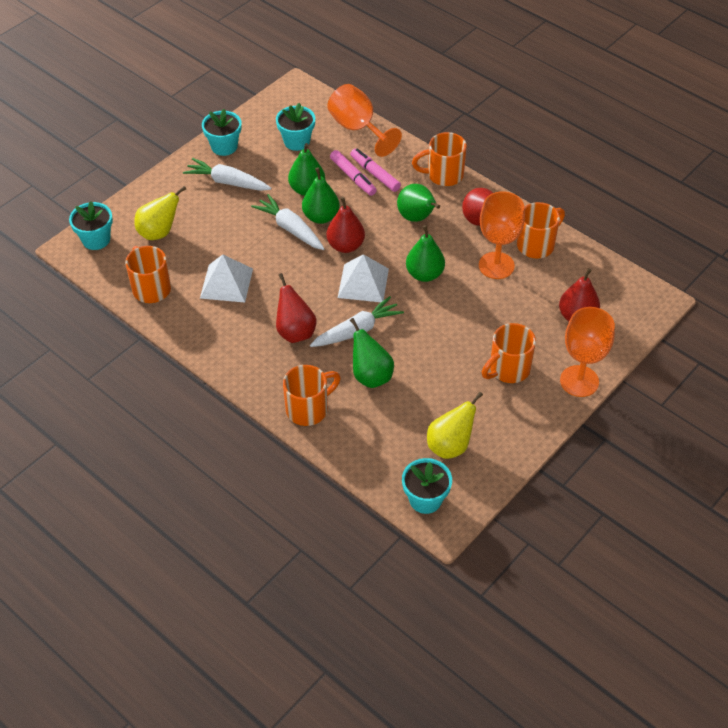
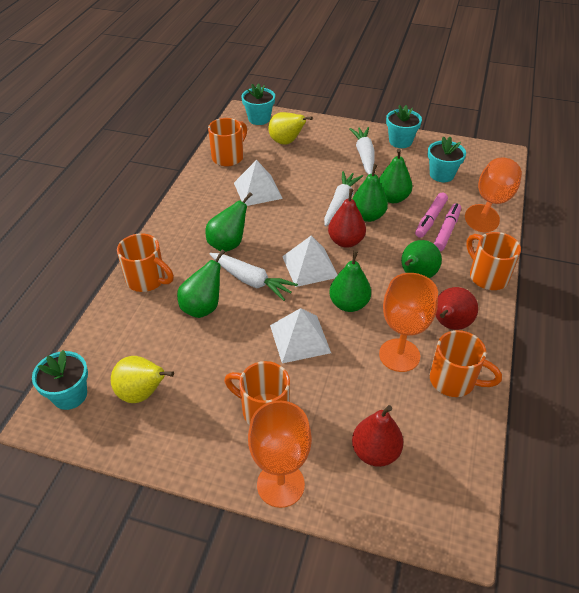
camera: 65 degrees right, 5 degrees down
red pear [276,273,317,343] -> green pear [205,192,253,252]
none -> white pyramid [270,308,331,363]

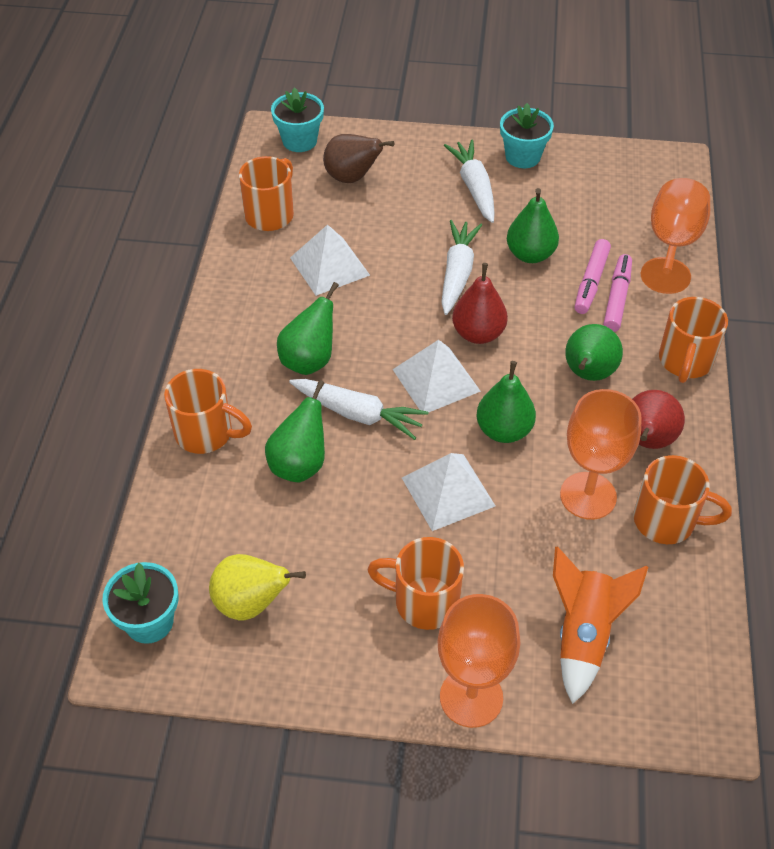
camera: 10 degrees left, 5 degrees up
yellow pear [268,112,313,145] -> brown pear [323,134,394,183]
green pear [352,164,388,222] -> none
red pear [352,405,403,467] -> orange rocket [553,546,648,704]
turquoise flower pot [428,136,466,182] -> none
orange mug [466,232,521,290] -> orange mug turned 120 degrees counterclockwise [659,297,728,383]

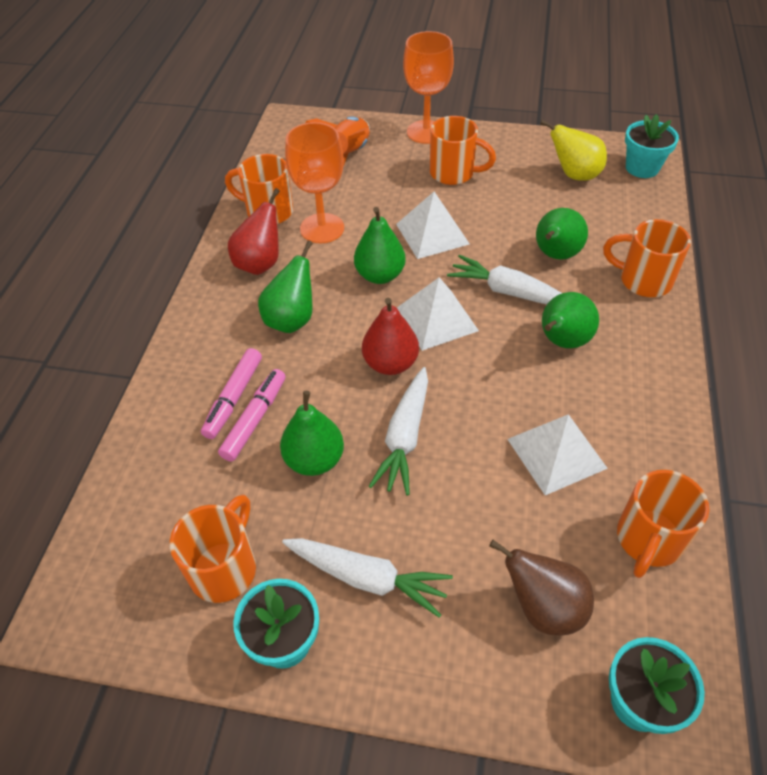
camera: 175 degrees left, 0 degrees up
white carrot [444,139,495,223] -> white carrot turned 60 degrees counterclockwise [282,538,453,618]
orange goblet [641,178,710,294] -> none
orange mug [659,297,728,383] -> orange mug moved to [170,495,256,603]

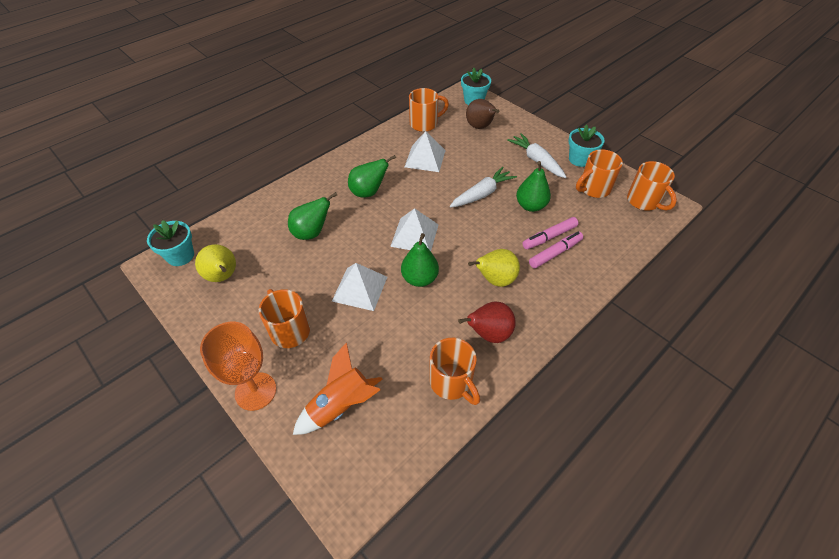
camera: 145 degrees left, 0 degrees up
green pear [258,240,313,333] -> yellow pear [468,249,520,287]
orange goblet [285,122,344,243] -> none
red pear [362,298,419,375] -> none
white carrot [447,255,562,304] -> none
orange mug [603,219,691,297] -> orange mug moved to [627,161,677,211]

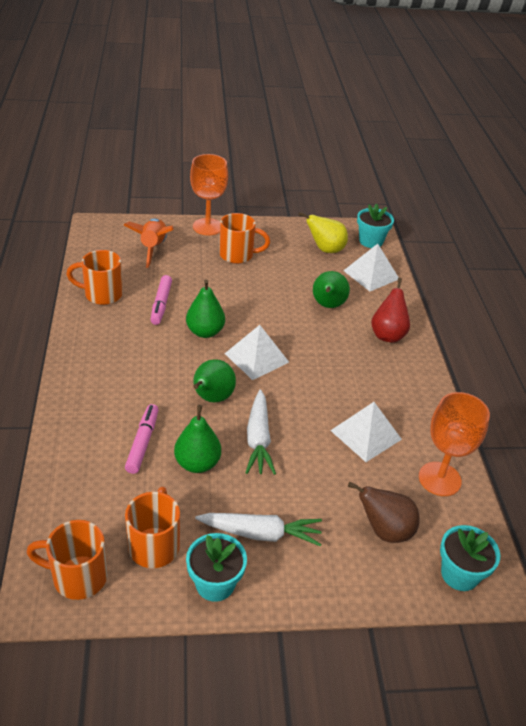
camera: 125 degrees right, 10 degrees down
white pyramid [332,263,387,311] -> white pyramid moved to [343,244,399,291]
green pear [348,155,396,198] -> green pear moved to [193,359,236,402]
orange mug [409,88,449,132] -> orange goblet [419,392,490,496]
red pear [458,302,516,343] -> red pear moved to [371,278,410,342]
yellow pear [468,249,520,287] -> none
pink marker [529,232,583,268] -> pink marker moved to [151,275,172,325]

